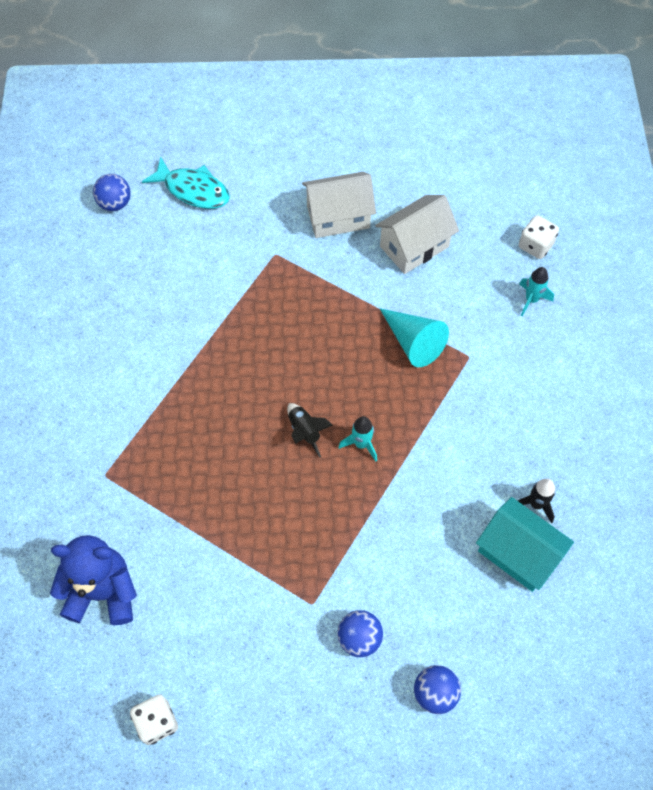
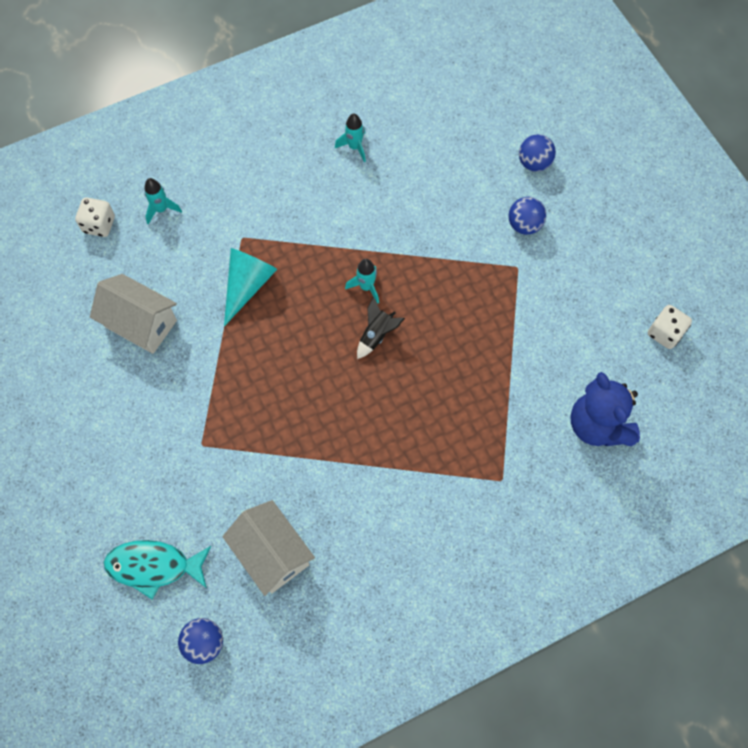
camera: 115 degrees left, 5 degrees up
turquoise fish [142,157,230,209] -> turquoise fish turned 90 degrees counterclockwise [104,540,211,599]
white house [302,172,376,238] -> white house moved to [222,500,315,596]
turquoise house [476,497,574,592] -> none
black rocket [518,479,555,523] -> turquoise rocket [335,113,366,162]

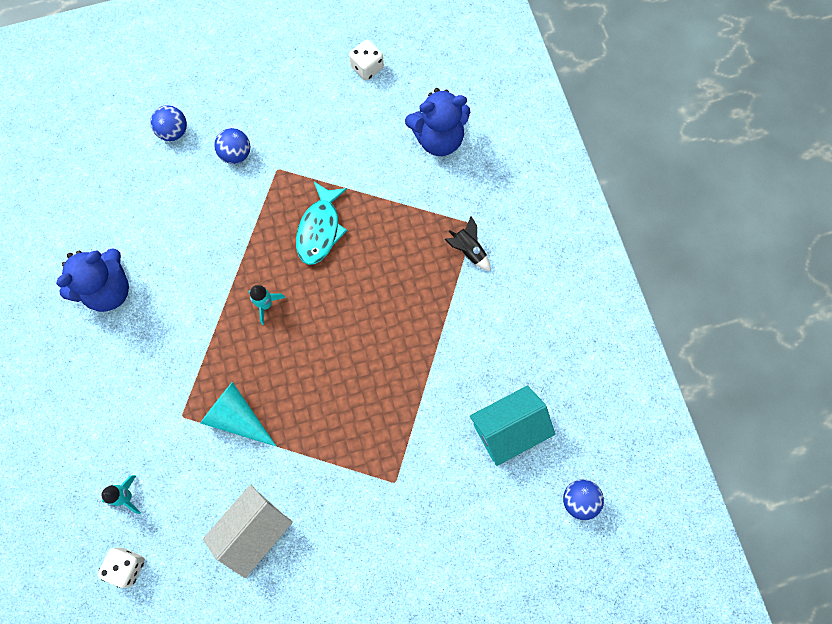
camera: 80 degrees left, 5 degrees up
turquoise fish [104,540,211,599] -> turquoise fish moved to [296,182,347,265]
white house [222,500,315,596] -> turquoise house [470,385,555,466]
turquoise rocket [335,113,366,162] -> blue teddy bear [56,248,129,312]
black rocket [357,297,405,359] -> black rocket moved to [445,216,490,271]

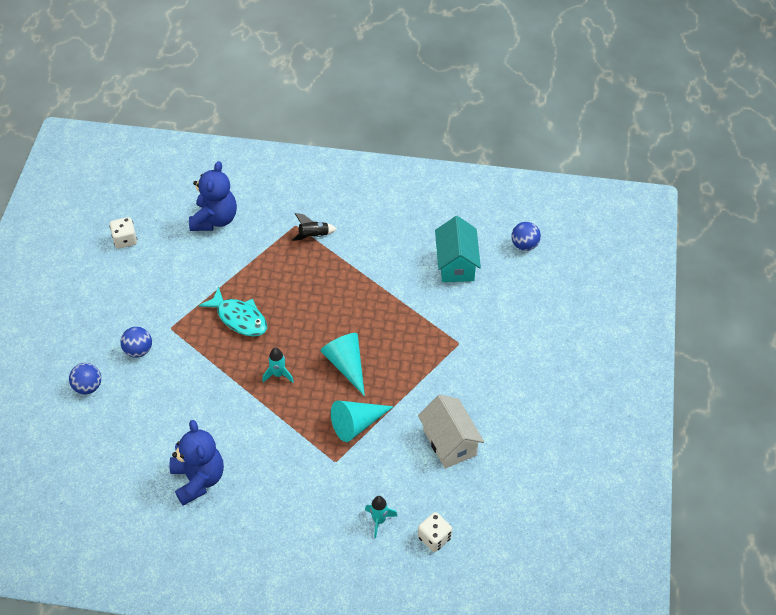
camera: 65 degrees left, 20 degrees down
none -> turquoise cone [321,333,365,396]

